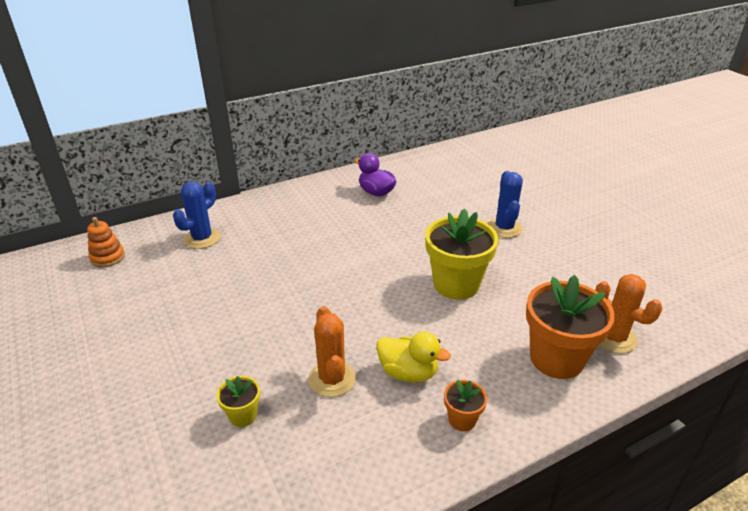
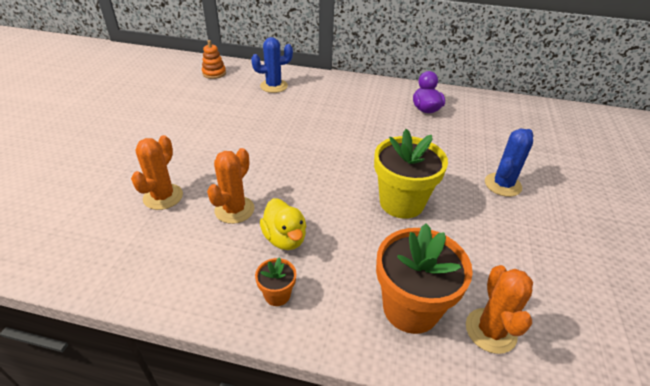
camera: 40 degrees right, 5 degrees up
yellow flower pot [216,376,260,427] -> orange cactus [131,135,183,210]

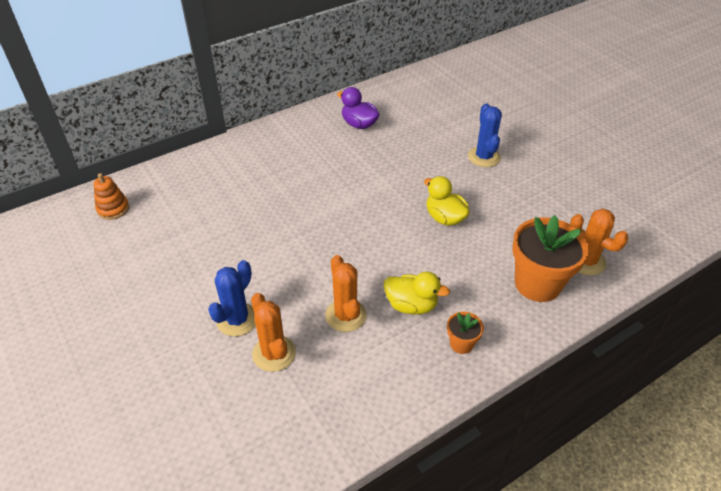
camera: 45 degrees left, 5 degrees up
blue cactus [251,37,293,93] -> blue cactus moved to [208,260,255,336]
yellow flower pot [374,129,448,219] -> yellow duck [424,176,470,226]

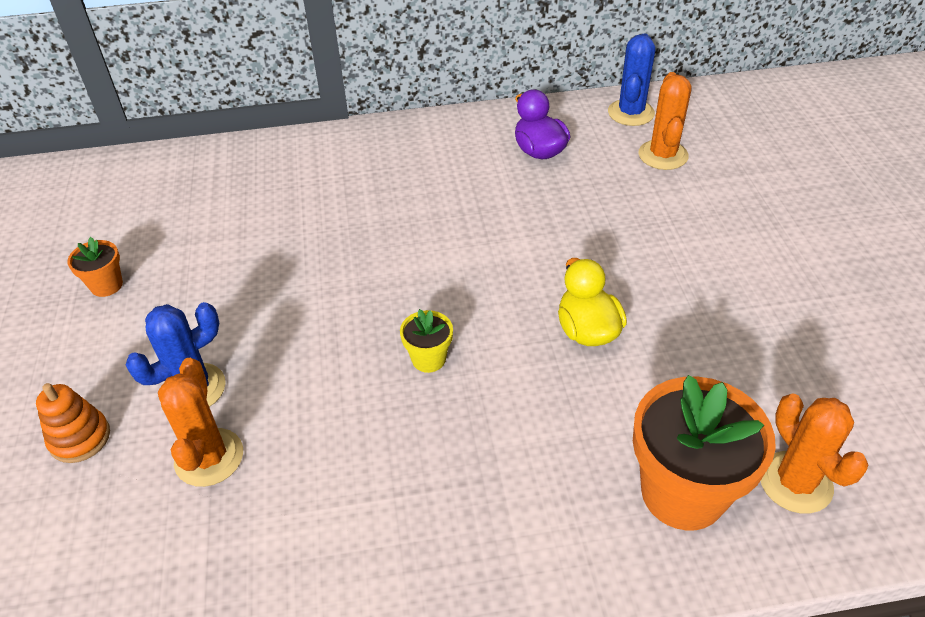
camera: 25 degrees right, 0 degrees up
orange stacking toy [94,173,129,220] -> orange stacking toy moved to [36,383,110,463]
orange cactus [325,255,367,332] -> orange cactus moved to [638,72,692,170]
yellow duck [384,272,450,315] -> none
orange flower pot [447,312,484,354] -> orange flower pot moved to [68,237,123,297]
blue cactus [468,103,502,167] -> blue cactus moved to [608,33,655,126]
none -> yellow flower pot [400,309,453,373]

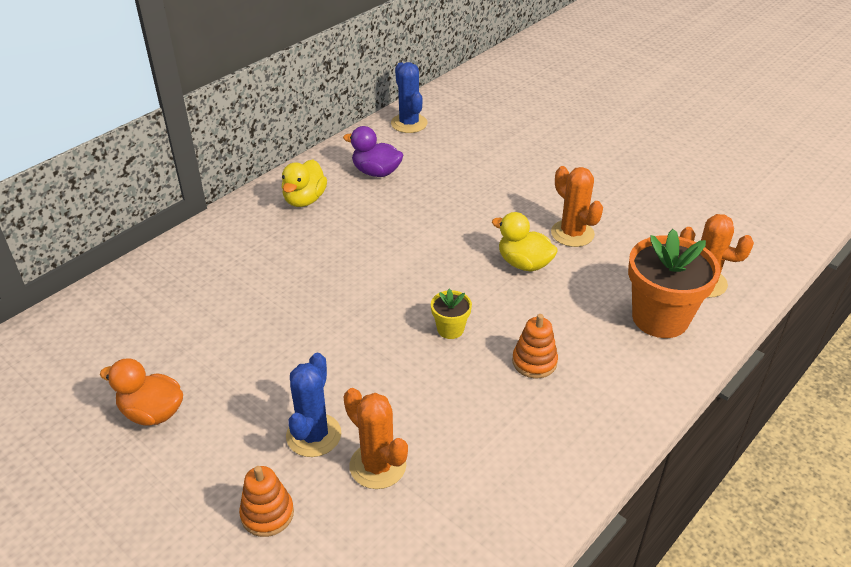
camera: 40 degrees left, 5 degrees down
orange flower pot [68,237,123,297] -> orange duck [100,358,183,426]
orange cactus [638,72,692,170] -> orange cactus moved to [551,166,603,247]
none -> yellow duck [282,160,327,207]
none -> orange stacking toy [512,314,558,378]

